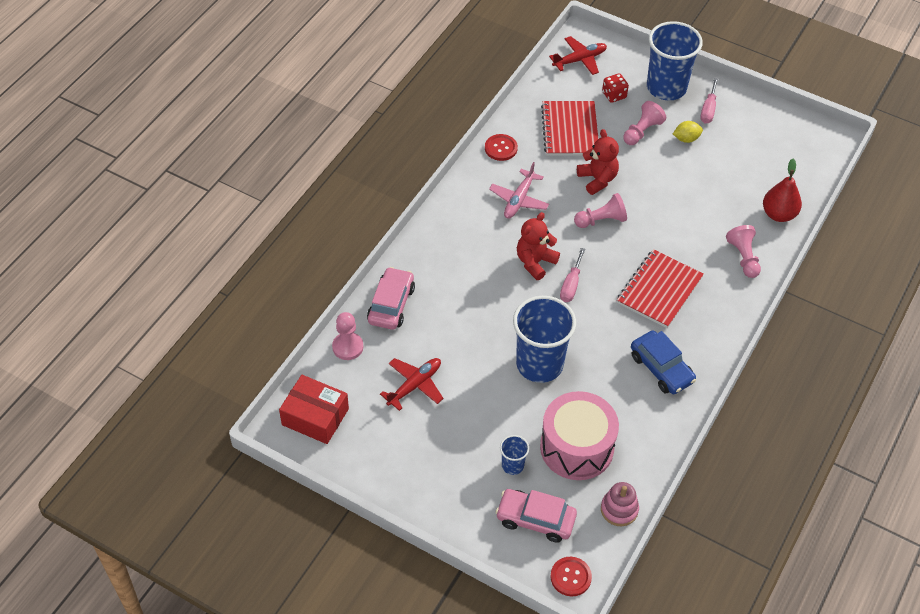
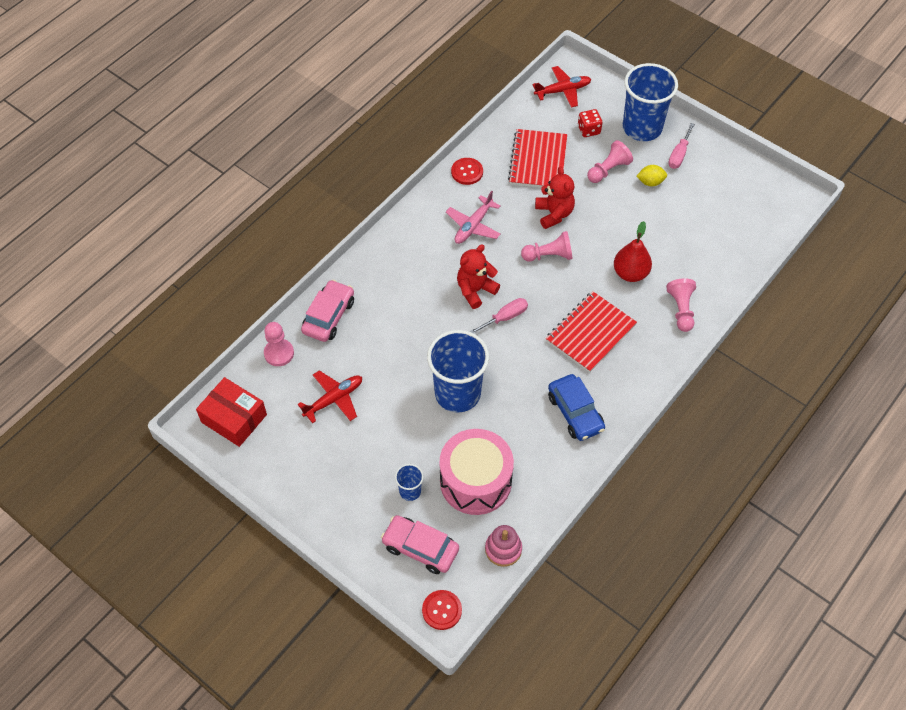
camera: 10 degrees right, 5 degrees up
pink screwdriver [560,248,585,302] -> pink screwdriver turned 150 degrees counterclockwise [469,298,528,333]
red pear [763,159,802,222] -> red pear moved to [614,221,652,282]

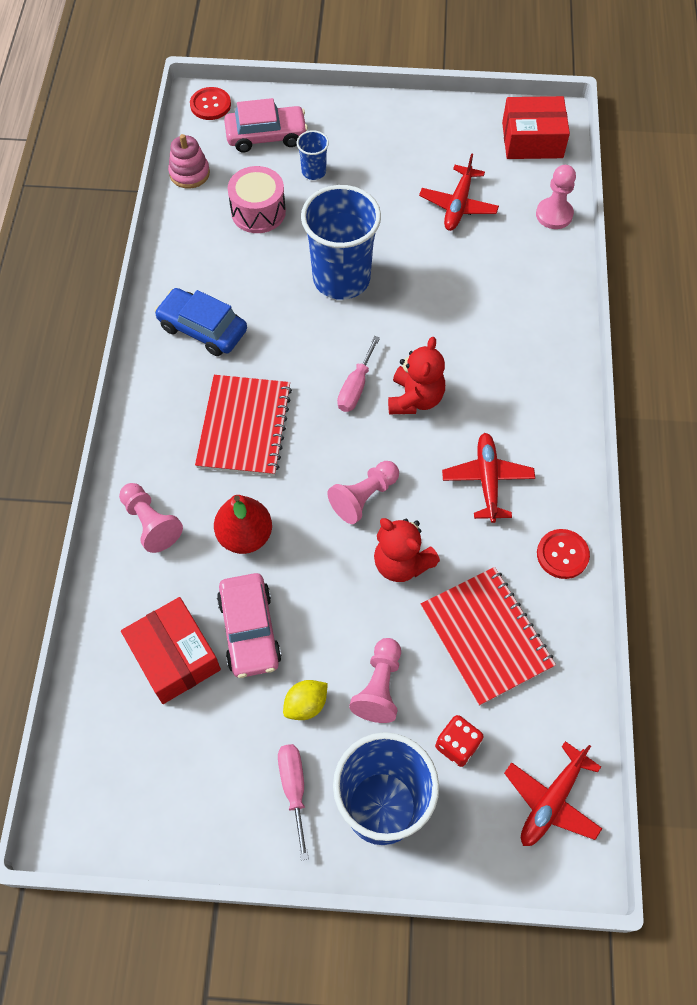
camera: 145 degrees right, 5 degrees up
pink car [301,280,354,342] -> pink car moved to [217,573,282,678]
pink drum [439,429,514,515] -> pink drum [227,166,286,233], size x0.66
pink plane [446,191,501,244] -> red plane [442,433,535,523]
none -> red box [121,597,221,704]

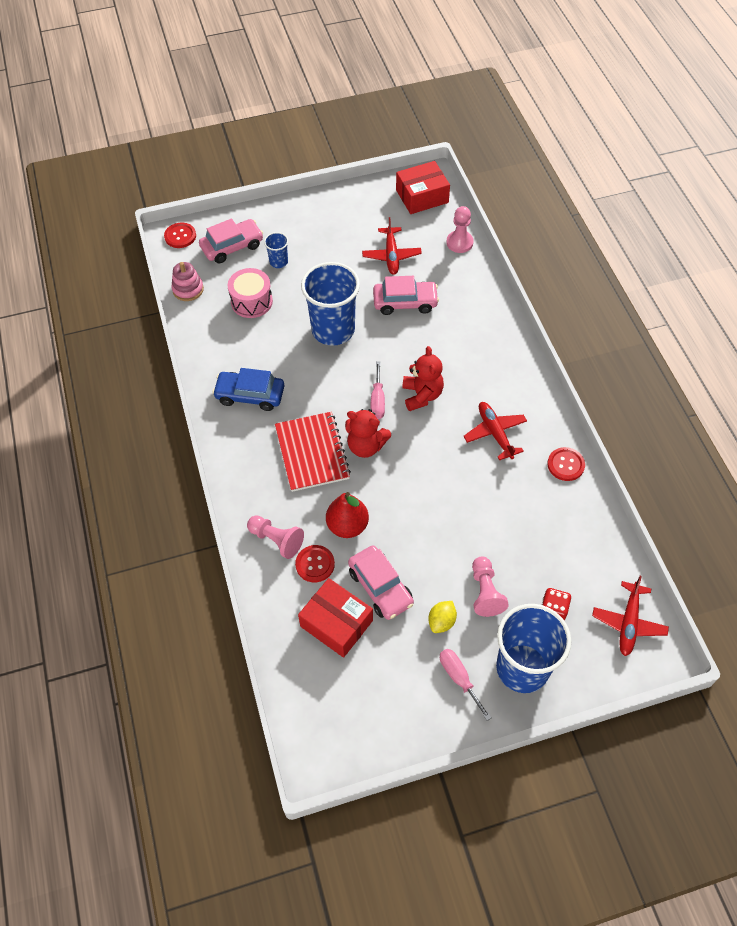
camera: 20 degrees left, 5 degrees down
pink pawn [327,461,399,524] -> none
red teddy bear [374,518,440,582] -> red teddy bear moved to [345,409,391,458]
red notebook [421,567,556,706] -> none
none -> red button [295,545,335,582]
none -> pink car [373,276,439,315]

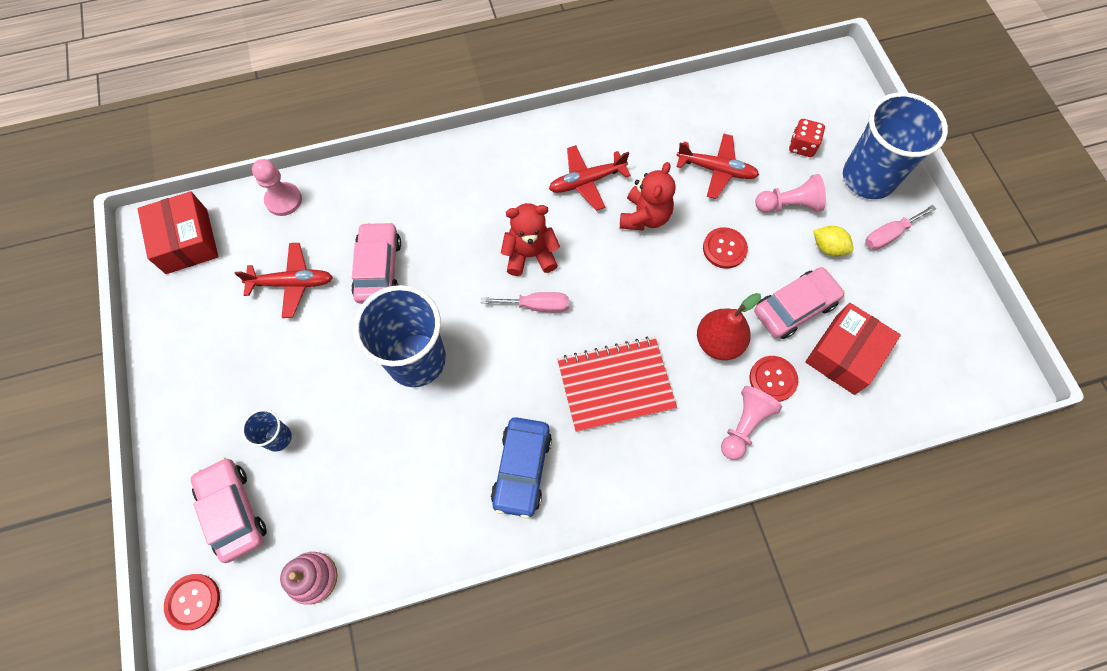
camera: 90 degrees left, 10 degrees up
pink drum [228,268,273,318] -> none
red teddy bear [345,409,391,458] -> red teddy bear moved to [620,162,676,231]
red button [547,447,585,481] -> red button moved to [703,227,748,269]
red plane [592,576,669,656] -> red plane moved to [676,134,759,199]

